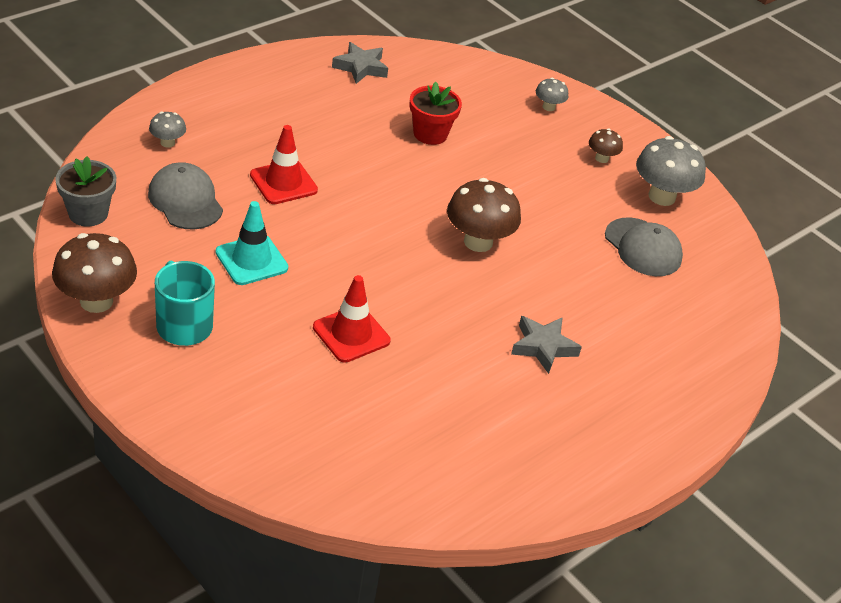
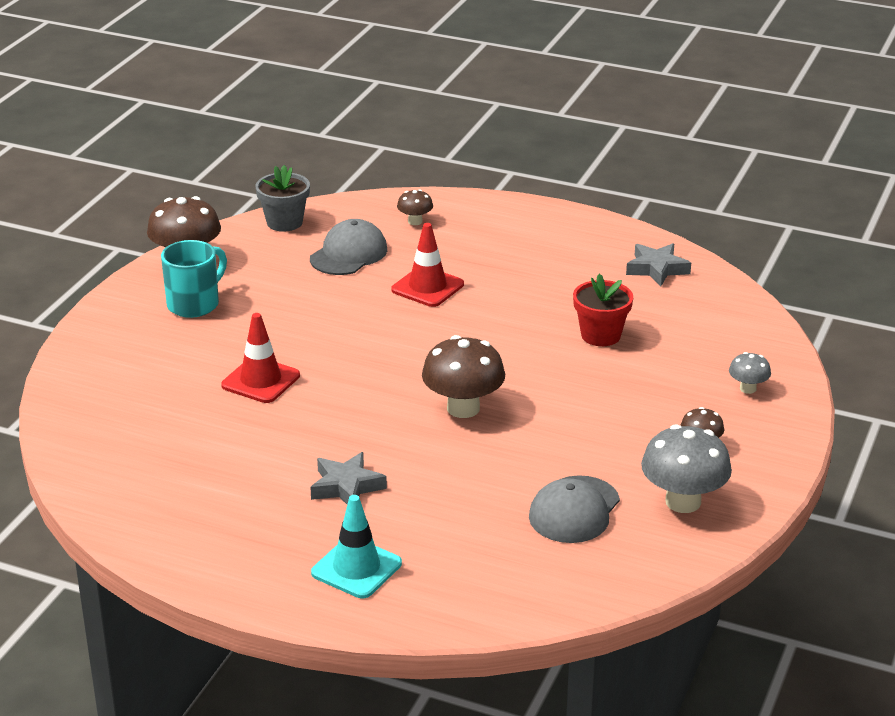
camera: 70 degrees right, 10 degrees down
grey mushroom [149,112,186,147] -> brown mushroom [397,189,433,225]
turquoise traffic cone [216,201,288,285] -> turquoise traffic cone moved to [311,495,402,598]

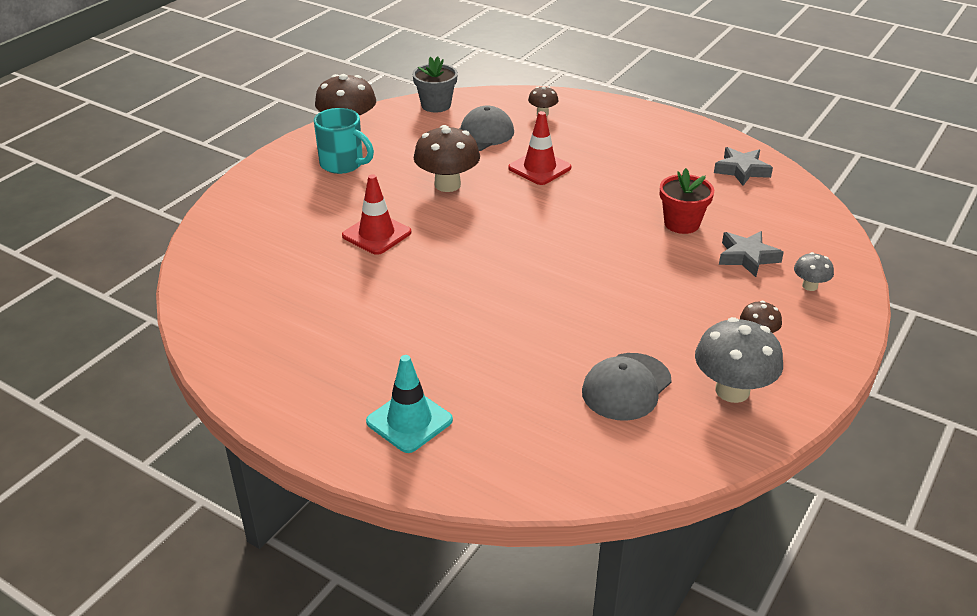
camera: 10 degrees right, 5 degrees up
turquoise mug [161,240,227,318] -> turquoise mug turned 75 degrees clockwise [314,108,374,174]
grey star [310,452,387,504] -> grey star moved to [719,231,784,277]
brown mushroom [422,335,505,418] -> brown mushroom moved to [414,125,480,192]

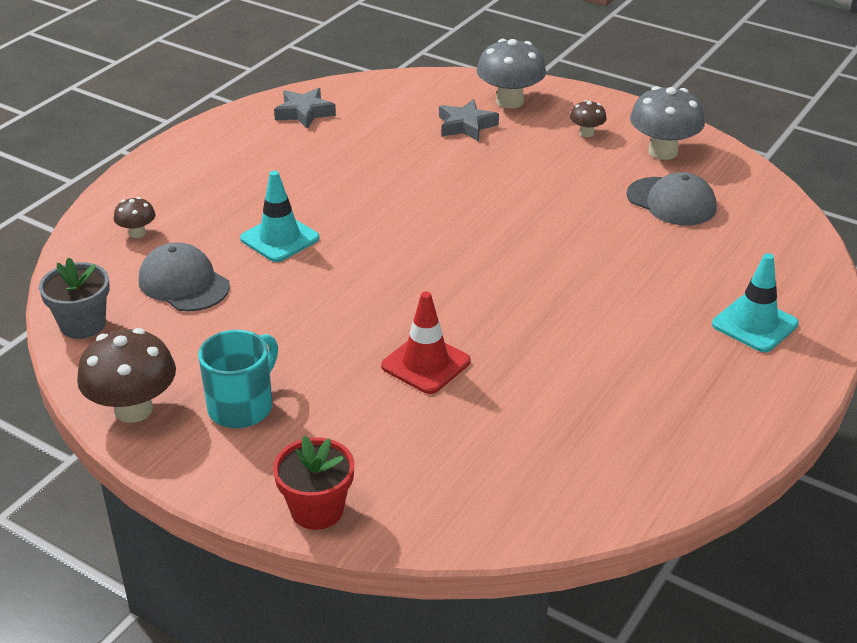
camera: 90 degrees left, 0 degrees up
brown mushroom [414,125,480,192] -> none
red traffic cone [508,111,571,185] -> turquoise traffic cone [240,170,320,262]
red flower pot [660,168,714,234] -> red flower pot moved to [273,435,354,530]
grey mushroom [794,252,834,291] -> grey mushroom [477,39,546,108], size x1.95

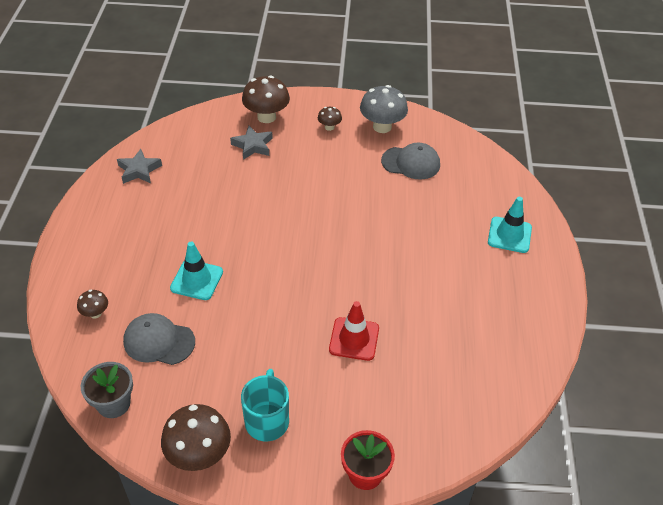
camera: 30 degrees left, 10 degrees up
grey mushroom [477,39,546,108] -> brown mushroom [242,76,290,123]

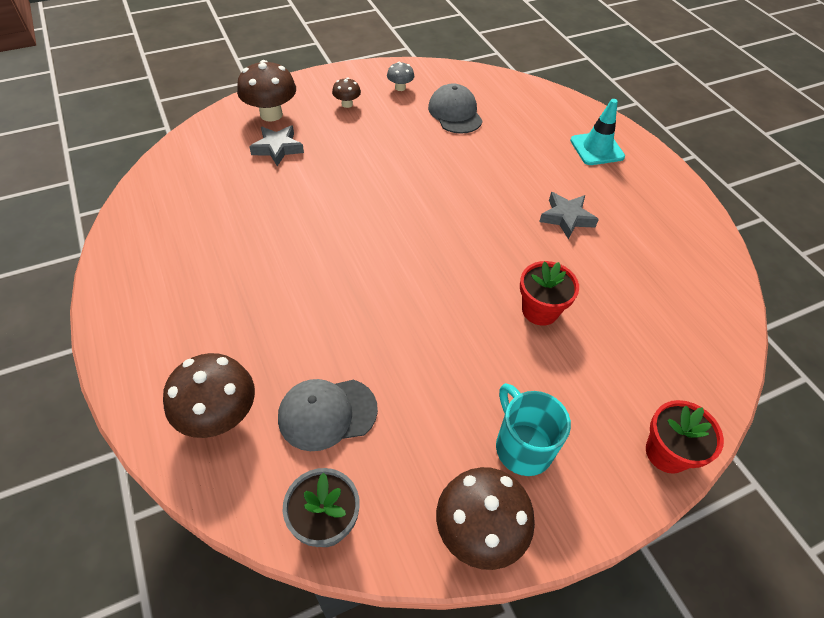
camera: 30 degrees left, 5 degrees up
brown mushroom [77,290,108,319] -> brown mushroom [163,353,255,438], size x1.95
grey star [117,149,162,184] -> grey star moved to [539,192,599,240]
turquoise traffic cone [170,241,223,300] -> none
red traffic cone [329,301,379,361] -> red flower pot [520,261,579,326]
grey mushroom [360,85,408,133] -> grey mushroom [387,62,414,91], size x0.51
grey cap [381,143,440,180] -> grey cap turned 90 degrees counterclockwise [428,83,483,134]

